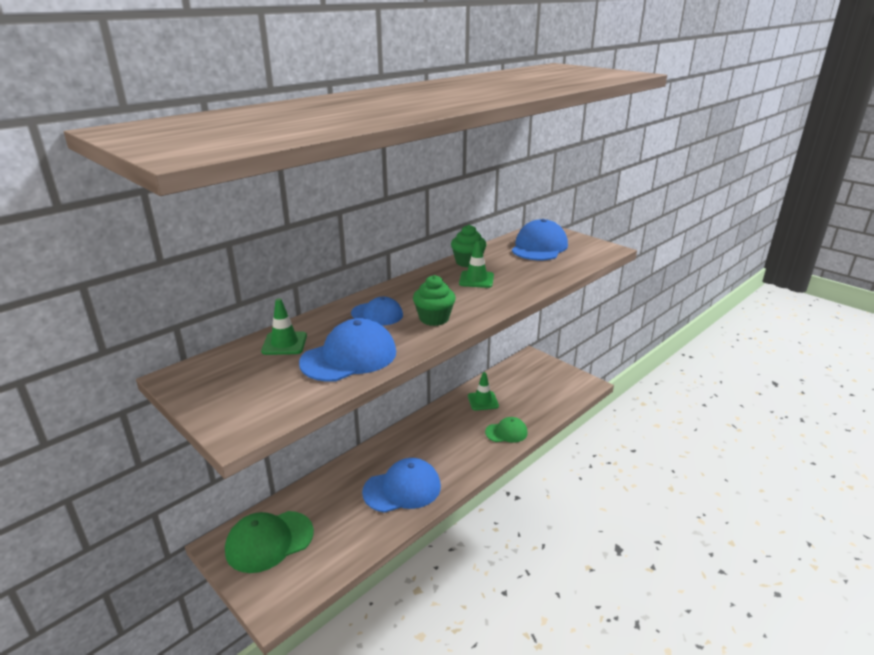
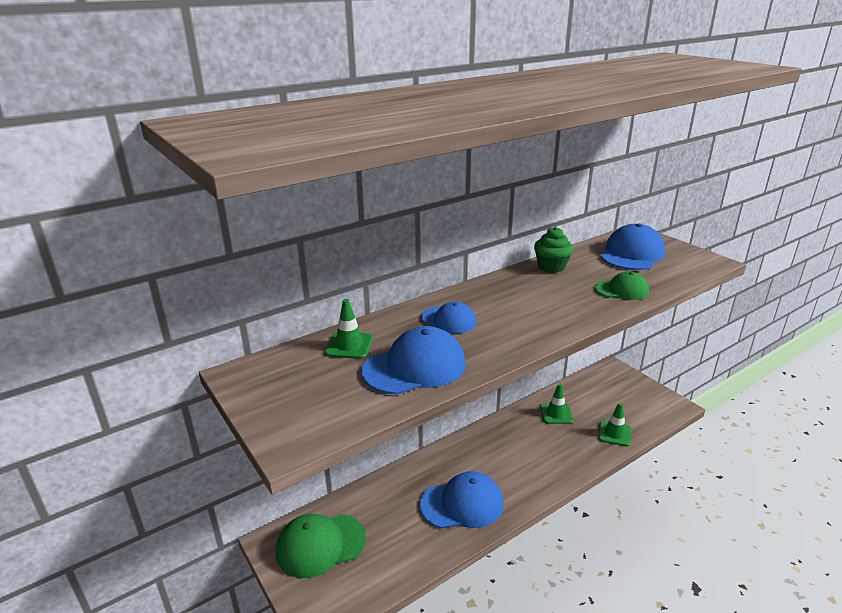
camera: 10 degrees right, 0 degrees up
green cupcake [413,275,456,326] -> none
green traffic cone [459,241,494,288] -> green traffic cone moved to [598,403,631,447]
green cap [485,417,528,443] -> green cap moved to [595,271,649,300]

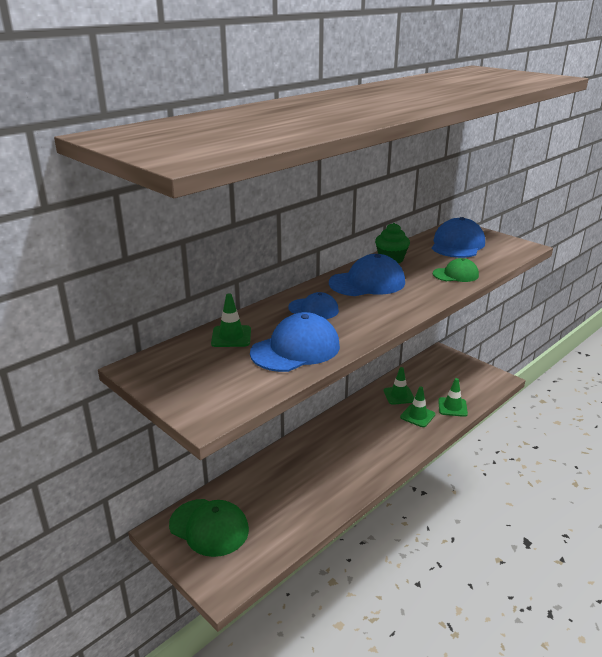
camera: 10 degrees left, 0 degrees up
green cap [276,514,366,578] -> green cap turned 120 degrees counterclockwise [169,499,249,557]
blue cap [420,471,504,529] -> blue cap moved to [329,254,405,296]
none -> green traffic cone [400,386,435,427]

